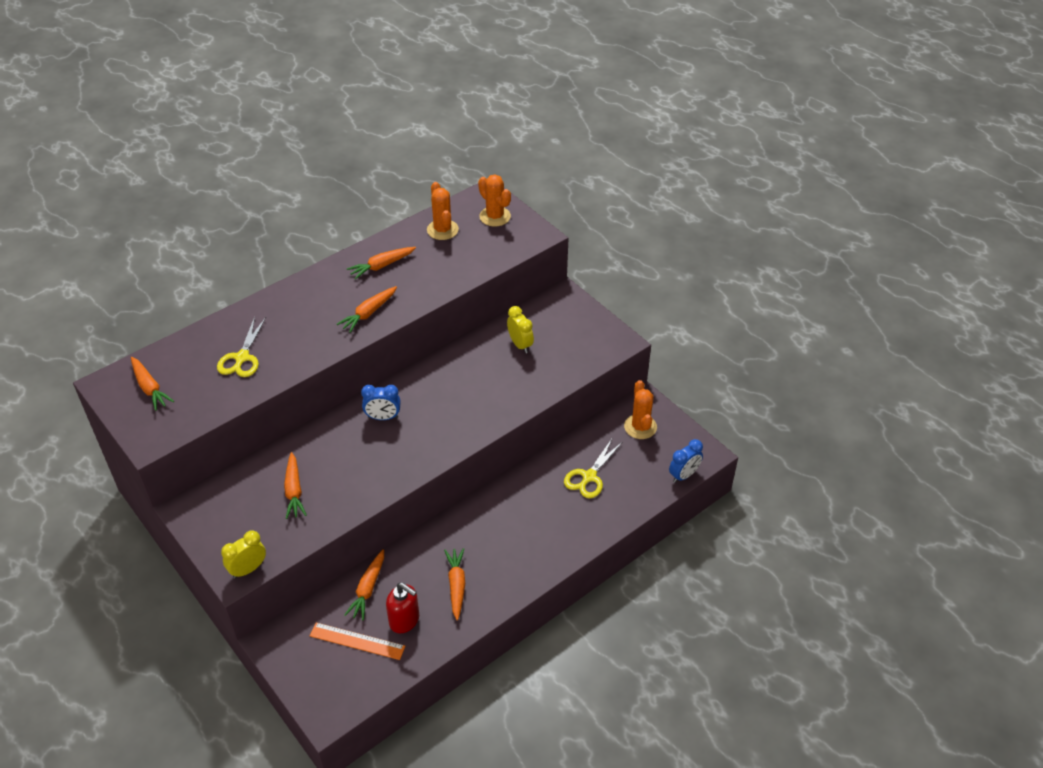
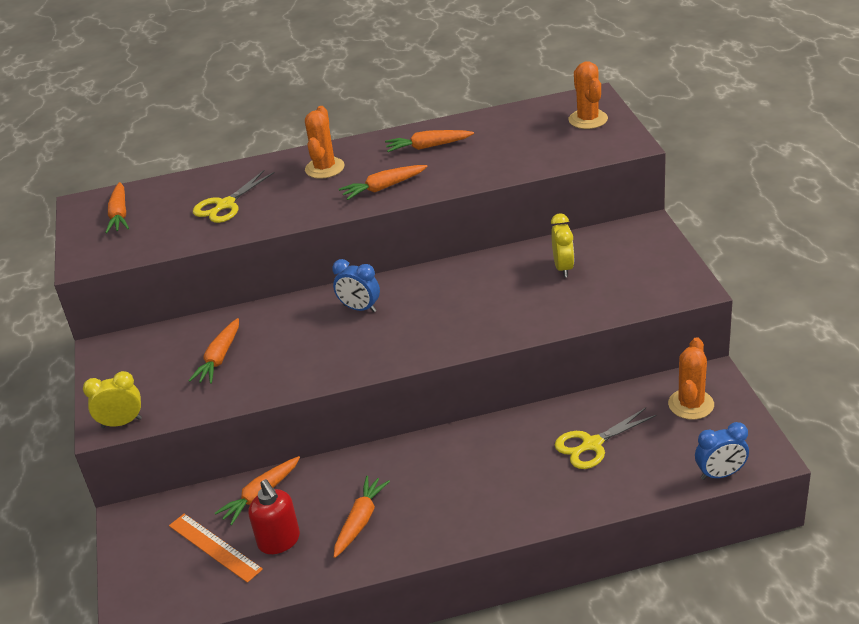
camera: 30 degrees right, 10 degrees down
orange cactus [427,182,459,240] -> orange cactus moved to [305,106,345,179]

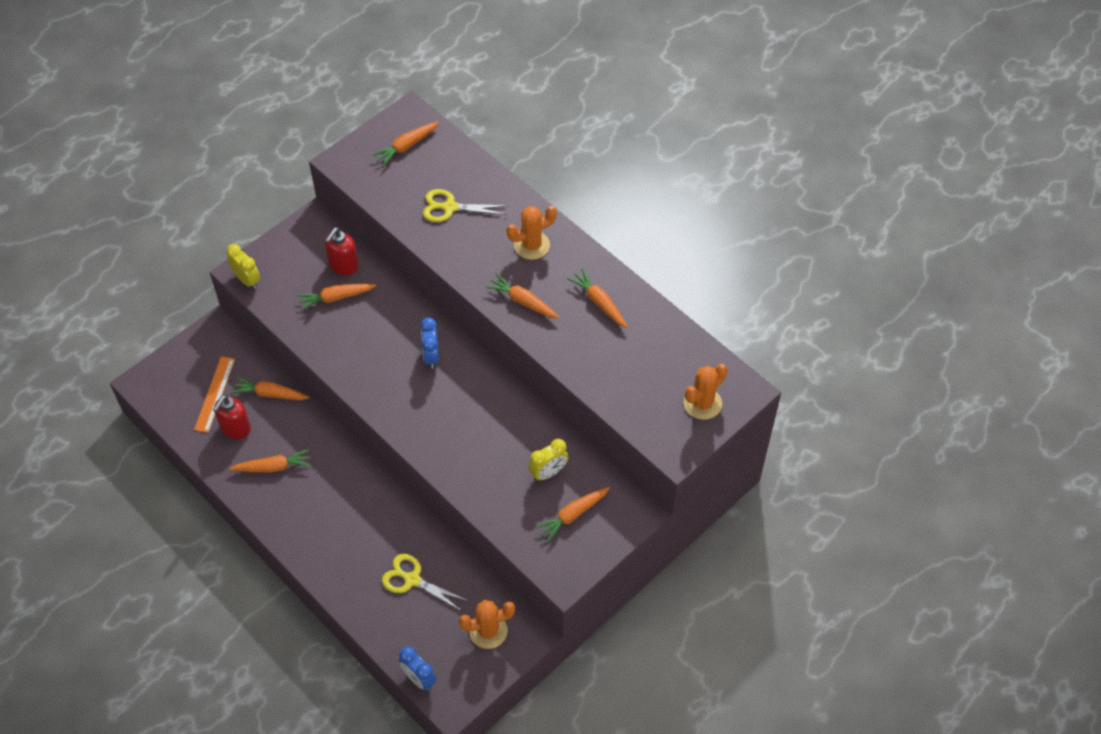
camera: 55 degrees right, 20 degrees up
none -> red soap dispenser [325,227,359,275]
none -> orange carrot [536,487,610,542]

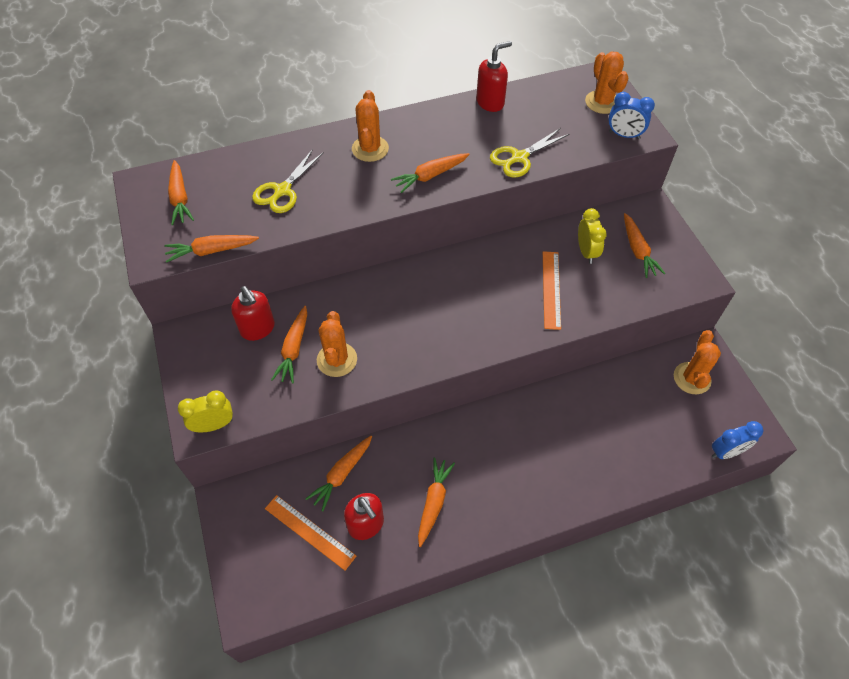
camera: 65 degrees left, 0 degrees up
yellow scissors [382,554,468,611] -> yellow scissors moved to [490,128,569,178]
blue clock [421,317,439,369] -> blue clock moved to [608,92,655,139]
orange carrot [567,269,627,328] -> orange carrot moved to [164,235,259,263]
none -> orange cactus [317,311,357,377]
none -> red soap dispenser [476,41,512,112]
none -> orange ruler [543,251,561,330]

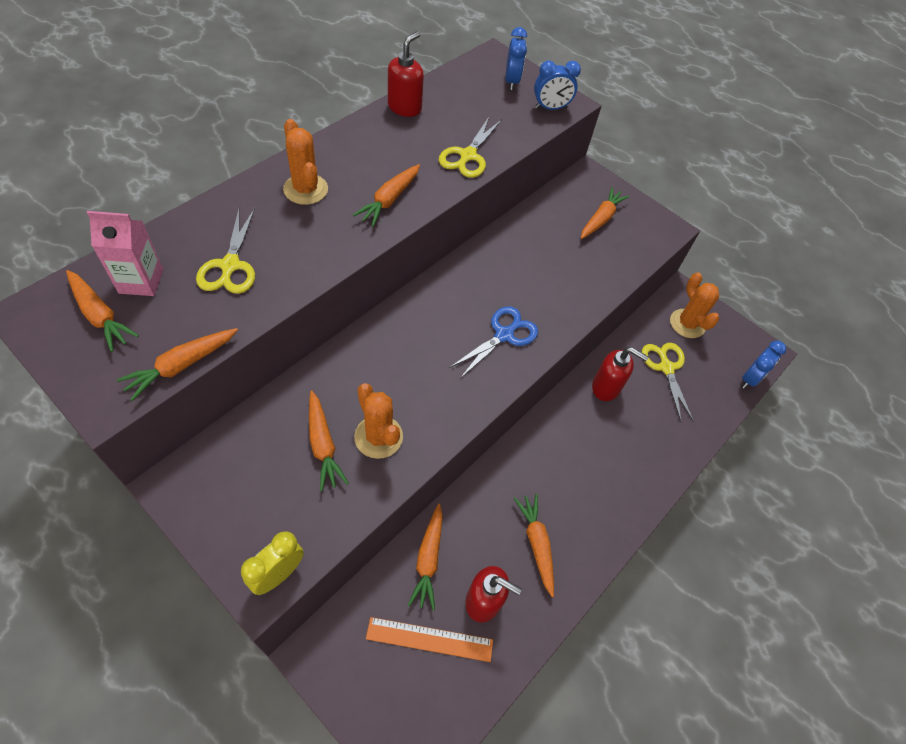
camera: 35 degrees left, 0 degrees up
red soap dispenser [231,286,275,341] -> red soap dispenser moved to [592,347,649,401]
orange ruler [543,251,561,330] -> none
yellow clock [578,208,607,264] -> none
orange cactus [585,52,628,114] -> blue clock [505,27,527,90]
orange carrot [624,213,665,278] -> orange carrot turned 105 degrees counterclockwise [581,187,630,239]
none -> pink carton [87,211,163,296]
none -> blue scissors [449,306,538,378]
none -> yellow scissors [642,343,694,422]

